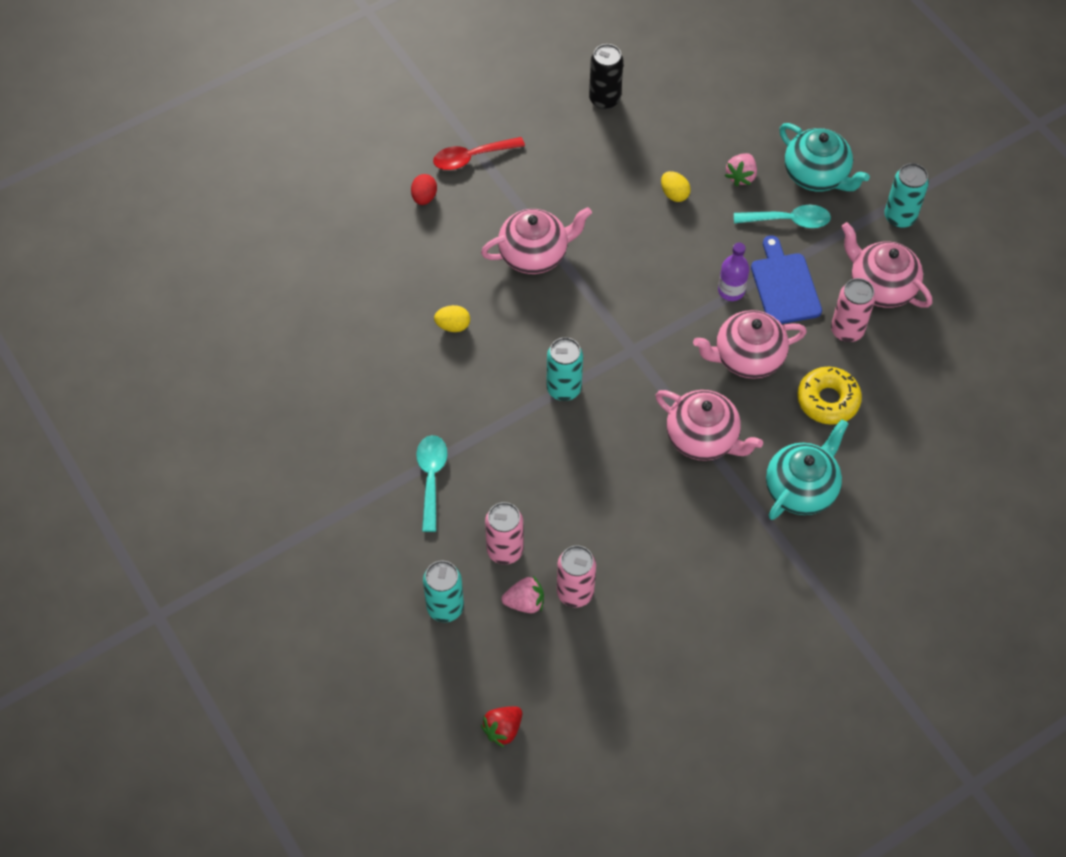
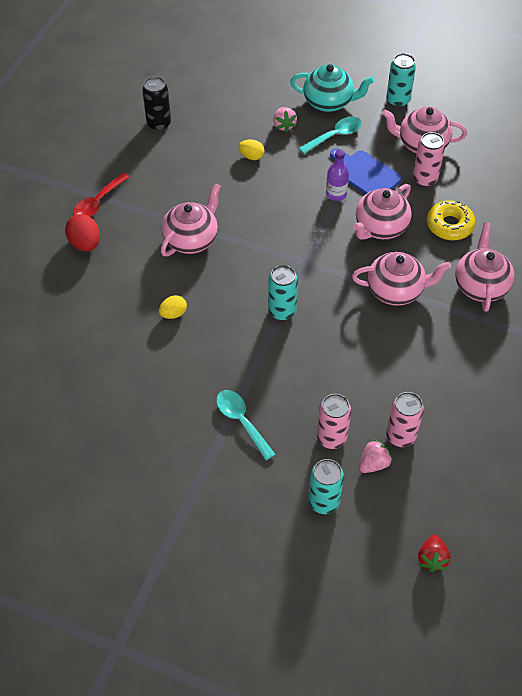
camera: 35 degrees left, 5 degrees down
red egg [411,174,437,205] -> red egg [65,214,100,252], size x1.54
turquoise teapot [766,419,849,520] -> pink teapot [455,223,514,312]

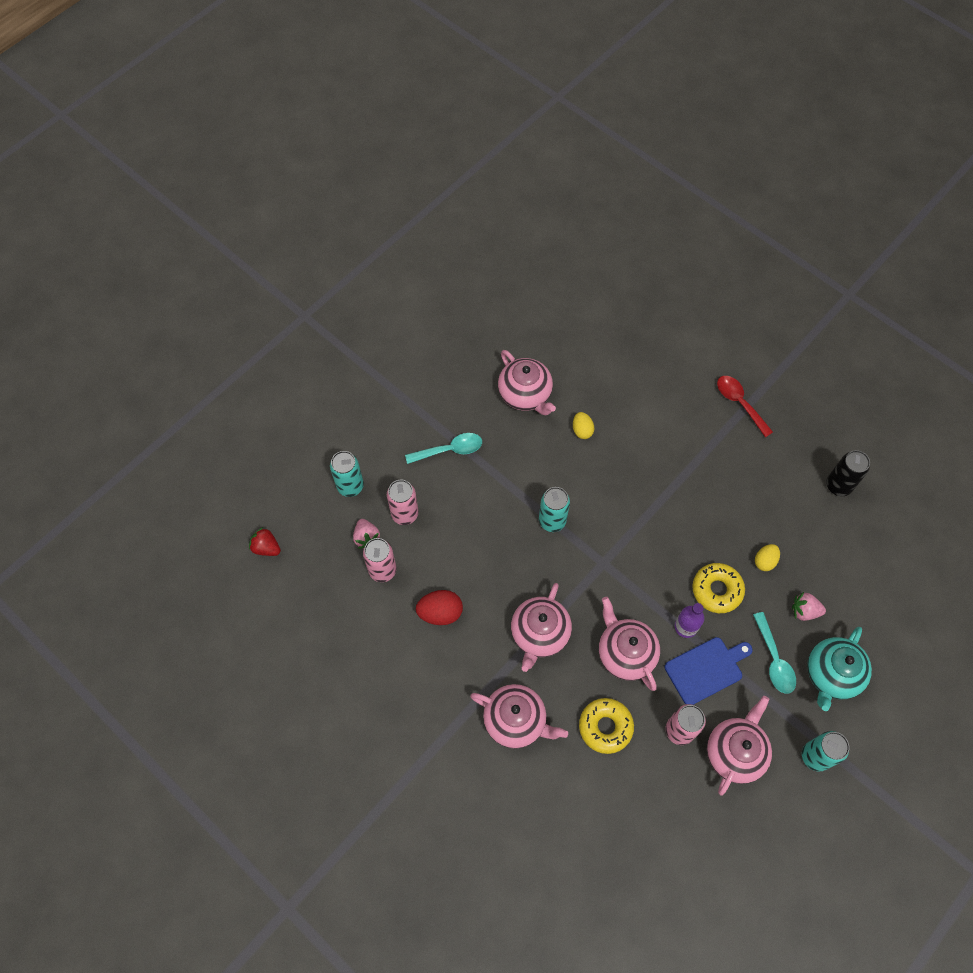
camera: 110 degrees right, 10 degrees up
red egg [65,214,100,252] -> red egg moved to [416,590,463,625]
pink teapot [161,184,221,256] -> pink teapot moved to [498,350,556,415]
none -> yellow donut [692,563,745,613]

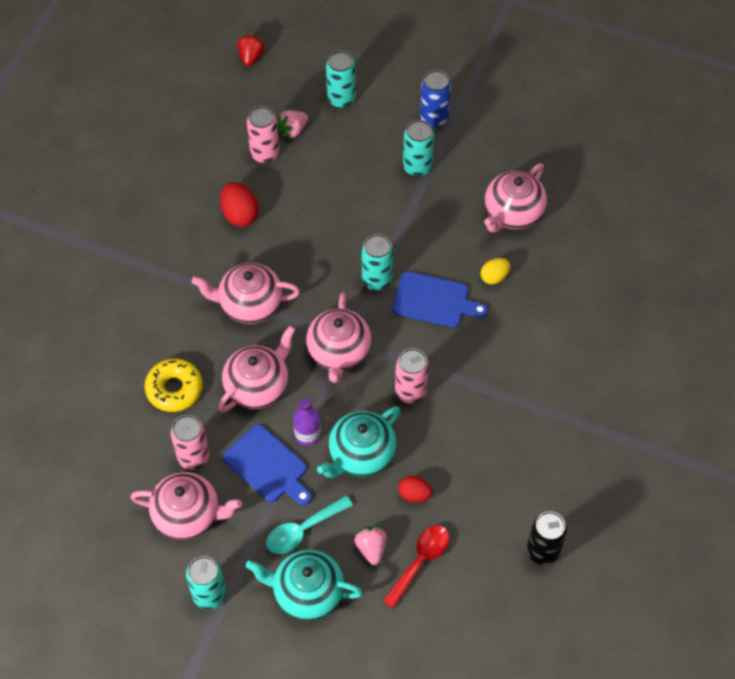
camera: 70 degrees right, 5 degrees down
pink can [387,480,418,525] -> pink can moved to [395,348,429,404]
turquoise spoon [405,433,482,464] -> turquoise can [403,120,434,177]
pink teapot [470,684,568,749] -> pink teapot moved to [306,292,372,383]
yellow donut [692,563,745,613] -> turquoise teapot [317,406,401,478]
red spoon [717,376,773,437] -> red spoon moved to [383,525,449,609]
yellow egg [755,544,780,571] -> red egg [398,476,433,502]
none -> blue cutting board [392,271,488,328]
none -> blue can [420,70,451,127]

